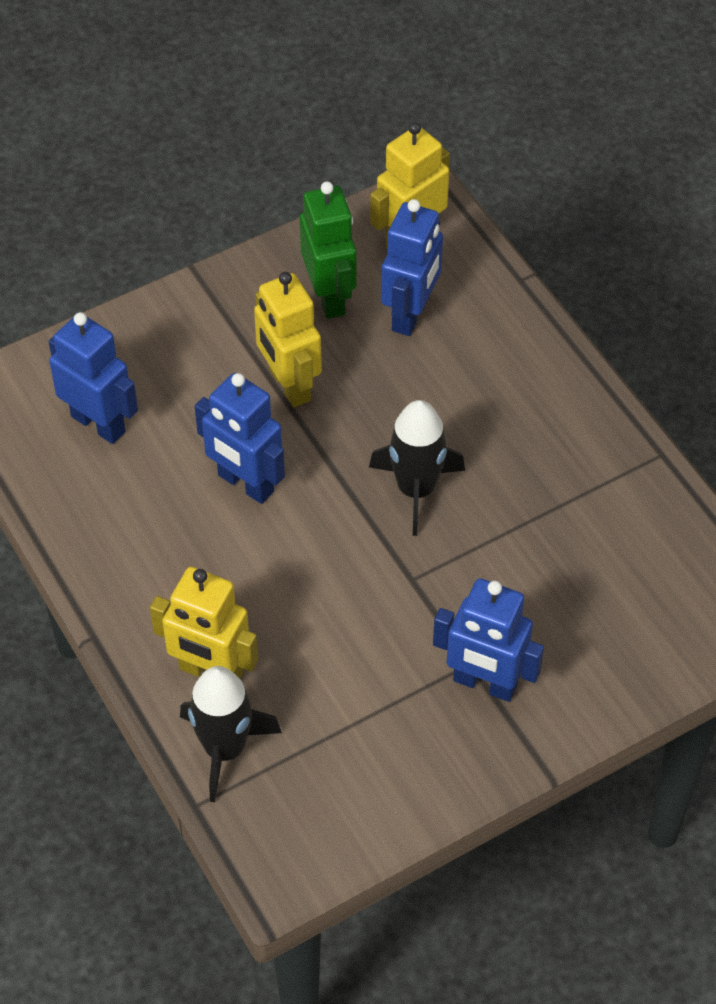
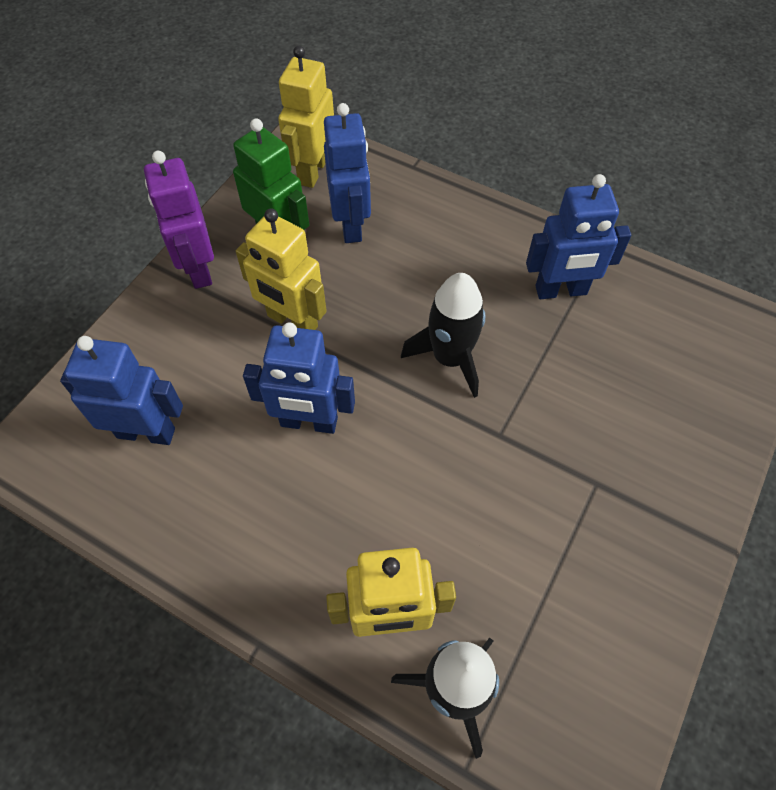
camera: 30 degrees left, 5 degrees up
blue robot [433,578,544,702] -> blue robot moved to [526,174,631,299]
none -> purple robot [144,151,214,289]

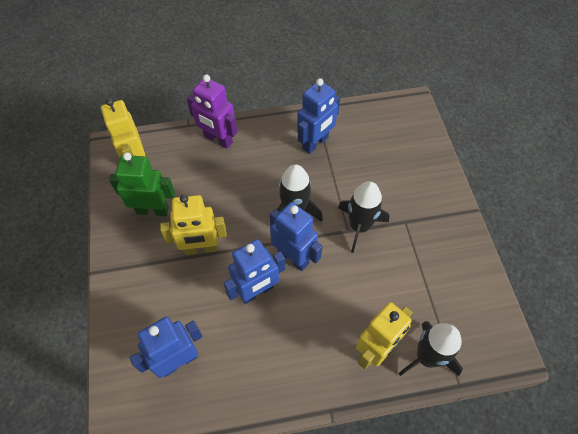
camera: 40 degrees left, 0 degrees up
purple robot [144,151,214,289] -> purple robot moved to [187,75,237,149]
blue robot [324,103,371,243] -> blue robot moved to [270,202,323,271]
none -> black rocket [338,181,389,253]

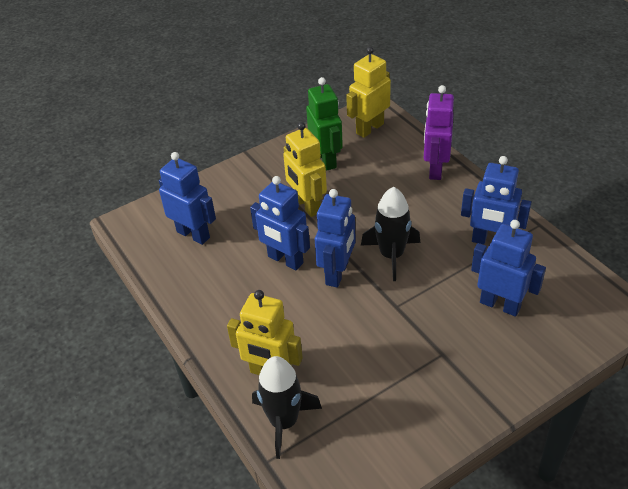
camera: 70 degrees right, 15 degrees down
black rocket [338,181,389,253] -> none
none -> blue robot [471,220,546,316]

